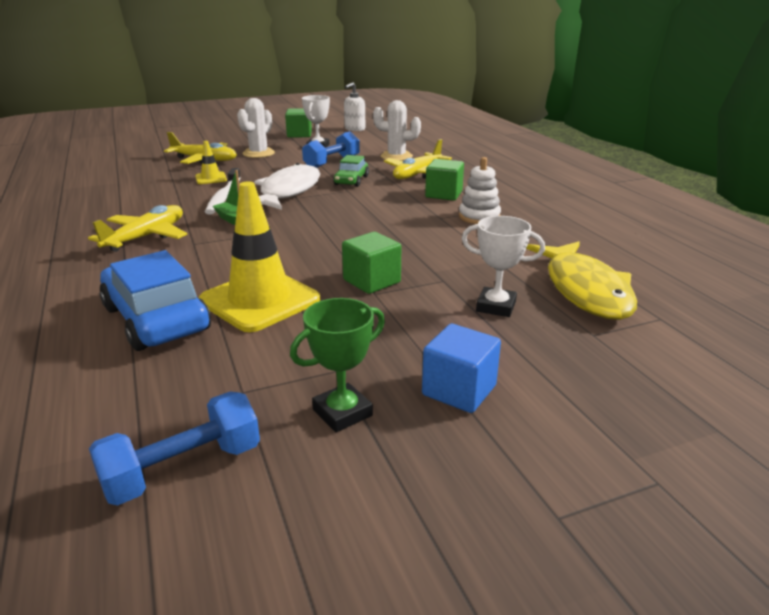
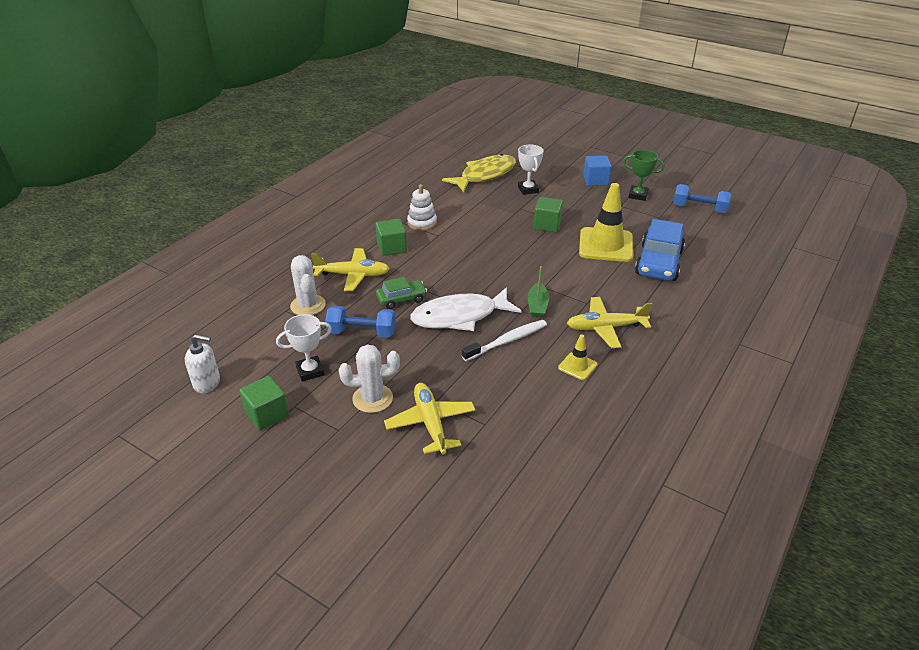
camera: 125 degrees left, 10 degrees up
yellow traffic cone [195,141,227,184] -> yellow traffic cone moved to [558,334,597,380]

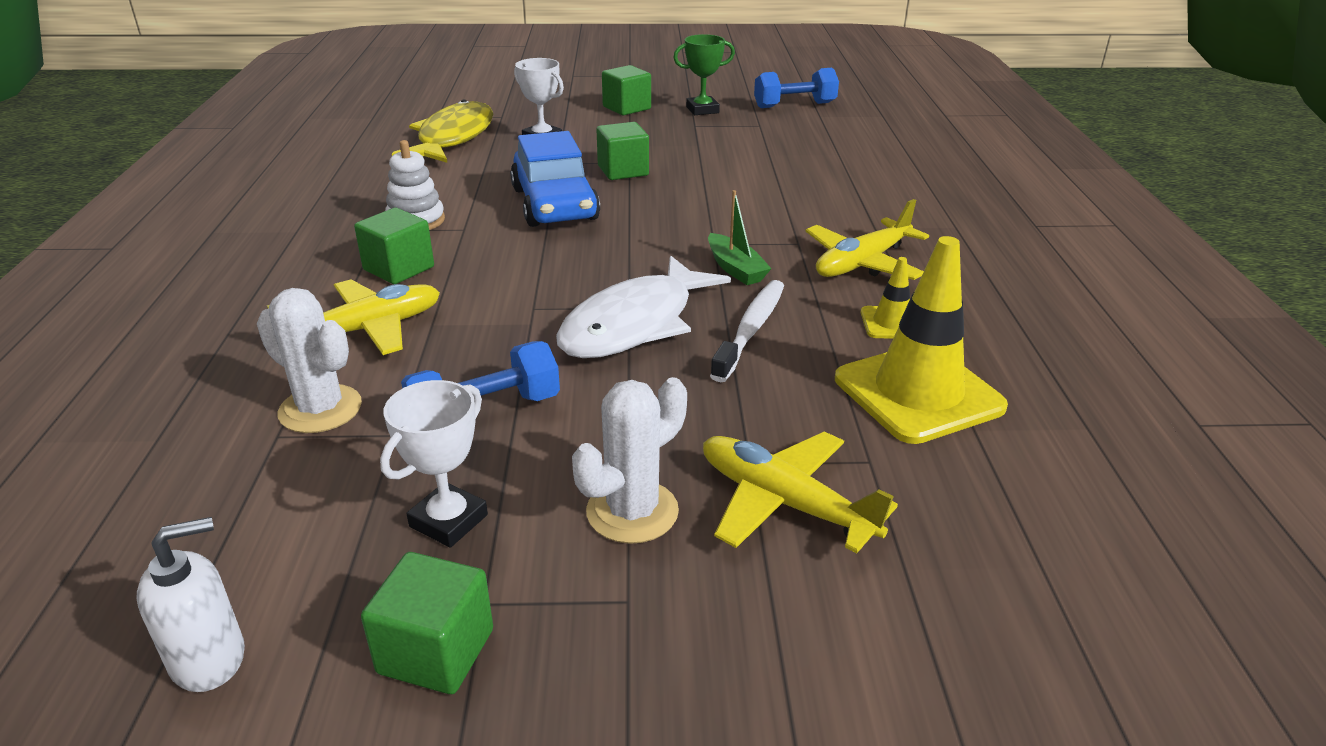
camera: 35 degrees left, 5 degrees down
green car [376,277,427,309] -> none
yellow traffic cone [579,183,633,262] -> yellow traffic cone moved to [835,236,1008,444]
blue cube [583,156,612,186] -> green cube [602,65,651,115]
blue car [635,219,685,281] -> blue car moved to [510,131,600,227]

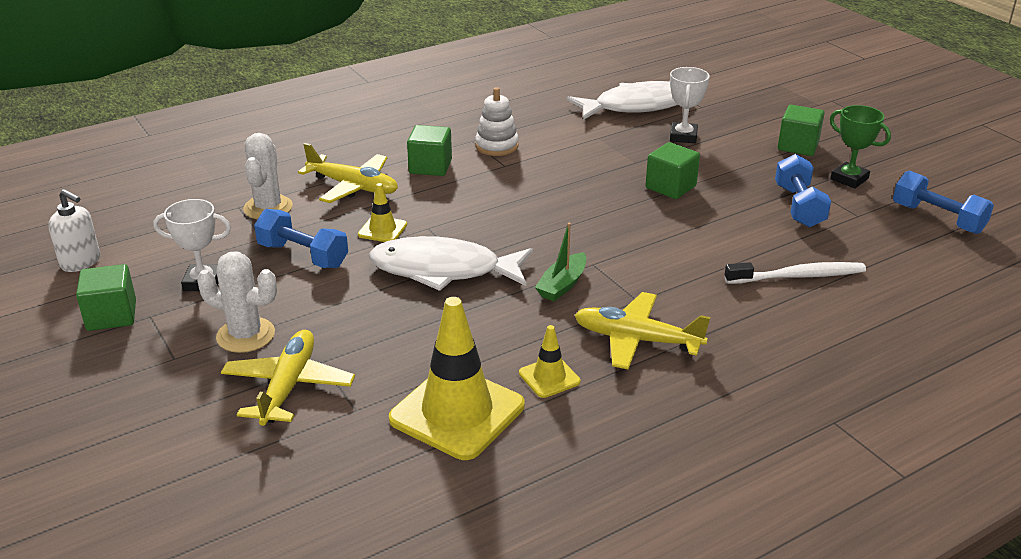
camera: 60 degrees right, 0 degrees up
yellow fish [392,99,493,163] -> white fish [567,81,678,120]
blue car [510,131,600,227] -> none
white toothbrush [710,280,784,382] -> white toothbrush moved to [725,262,866,284]
none -> yellow traffic cone [358,183,407,242]
none -> blue dumbbell [775,154,831,227]

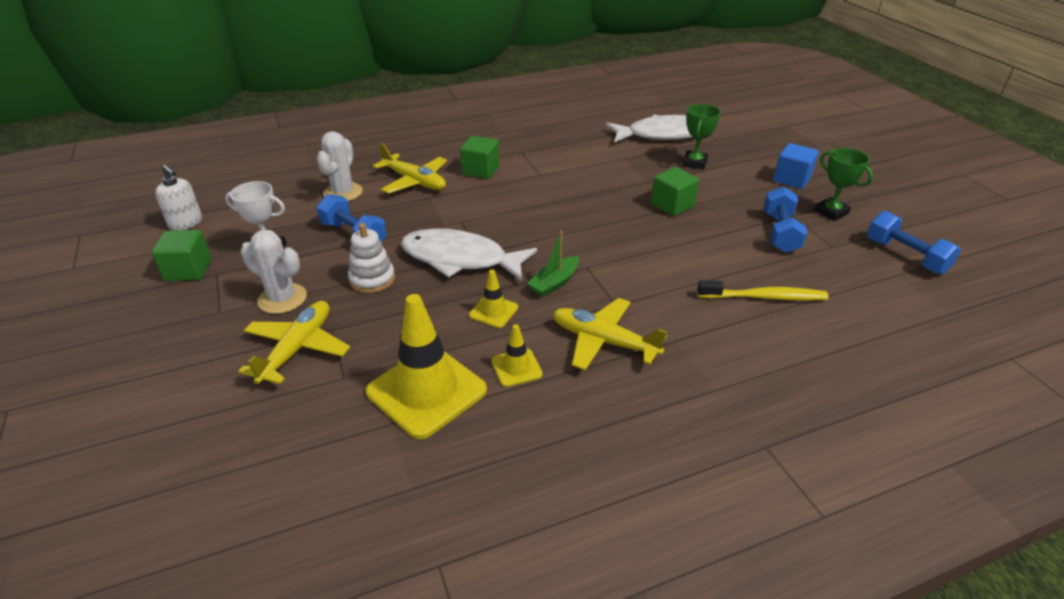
camera: 10 degrees right, 5 degrees up
yellow traffic cone [358,183,407,242] -> yellow traffic cone moved to [469,270,518,328]
white stacking toy [475,87,519,156] -> white stacking toy moved to [348,223,395,293]
white trophy [670,67,710,143] -> green trophy [682,104,721,170]
white toothbrush [725,262,866,284] -> yellow toothbrush [697,280,829,301]
green cube [778,105,824,156] -> blue cube [773,143,819,189]

